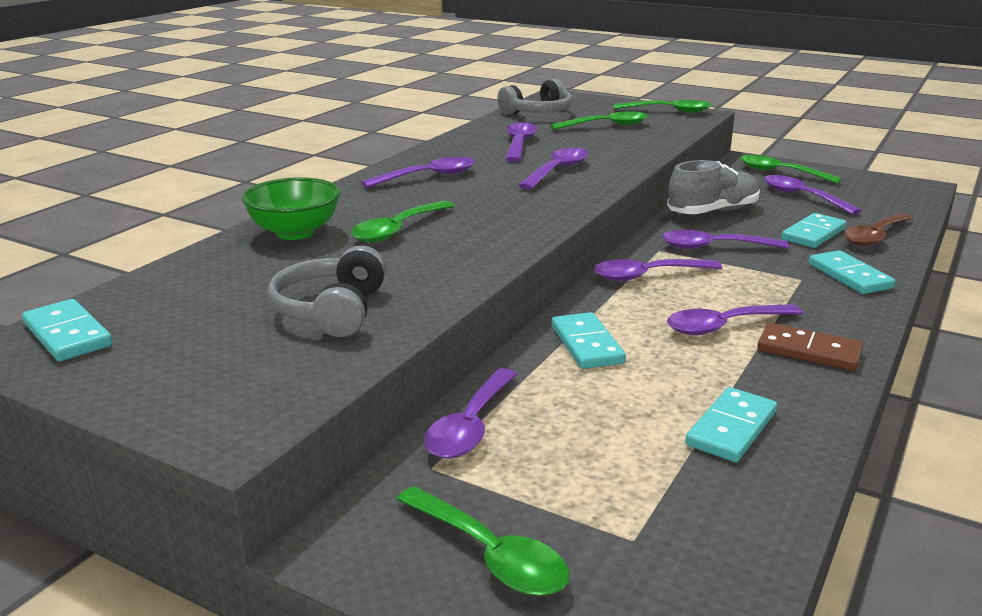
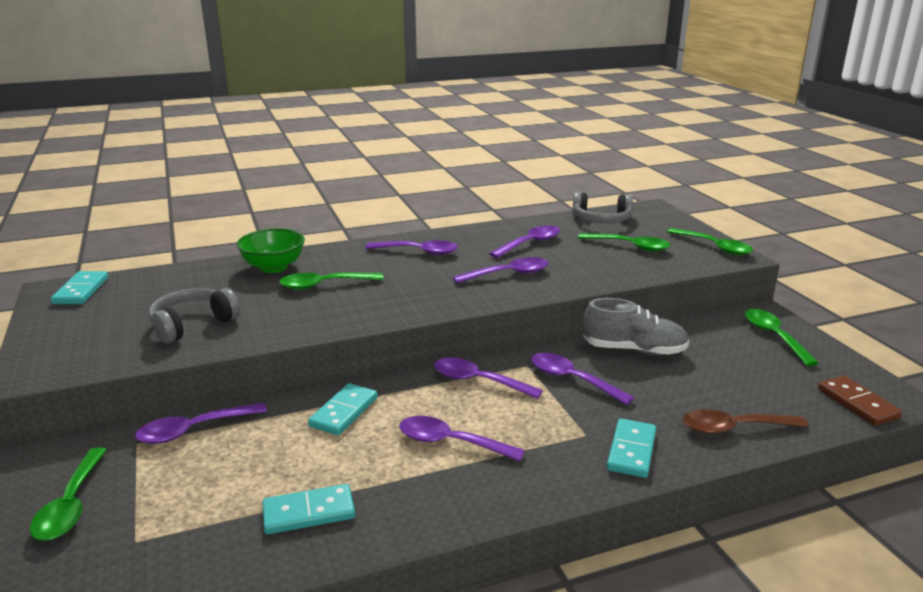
camera: 40 degrees right, 0 degrees up
brown domino [757,323,863,371] -> brown domino moved to [818,375,902,426]
purple spoon [764,175,861,215] -> none
turquoise domino [782,213,847,248] -> none

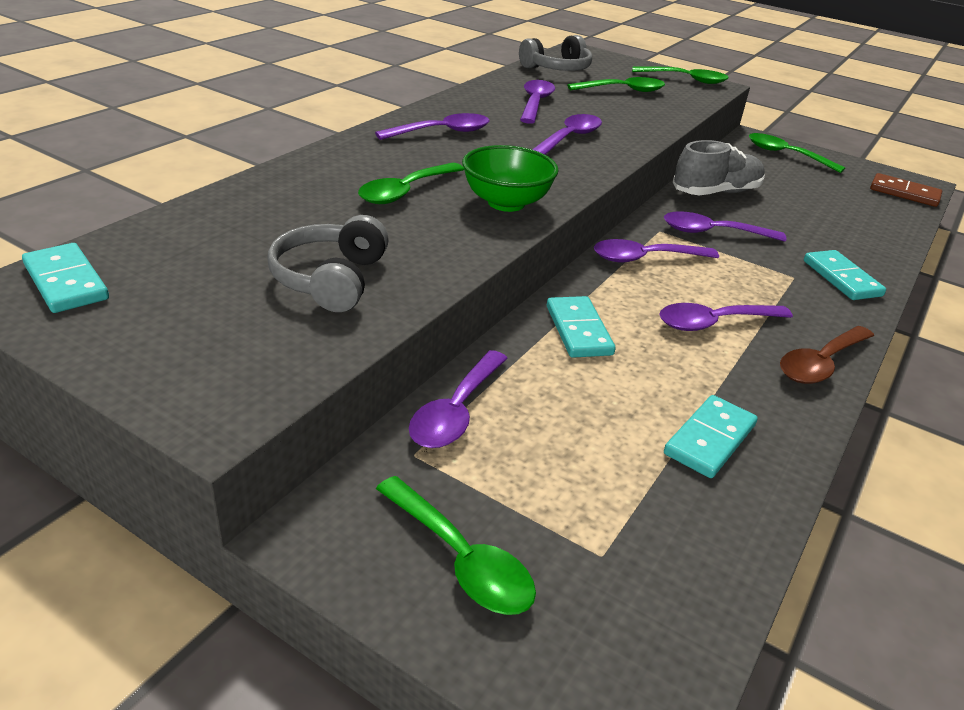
camera: 40 degrees left, 10 degrees up
green bowl [237,228,305,273] -> green bowl moved to [462,145,559,212]
brown spoon [683,409,809,434] -> brown spoon moved to [780,326,874,384]

